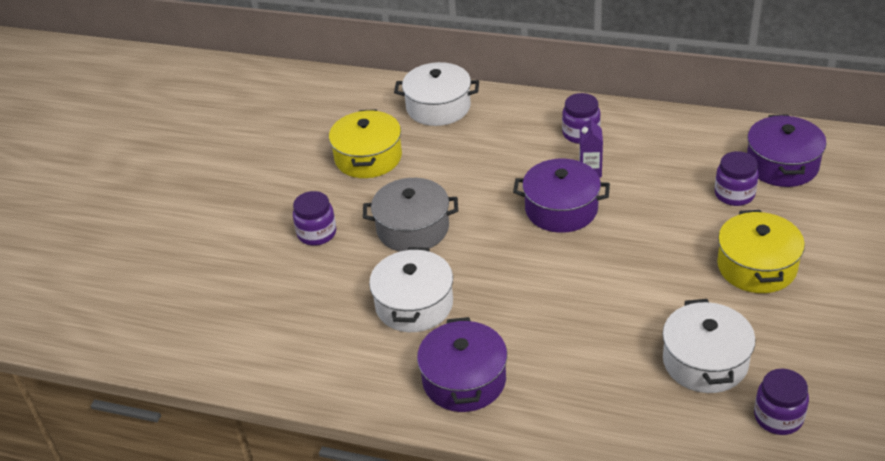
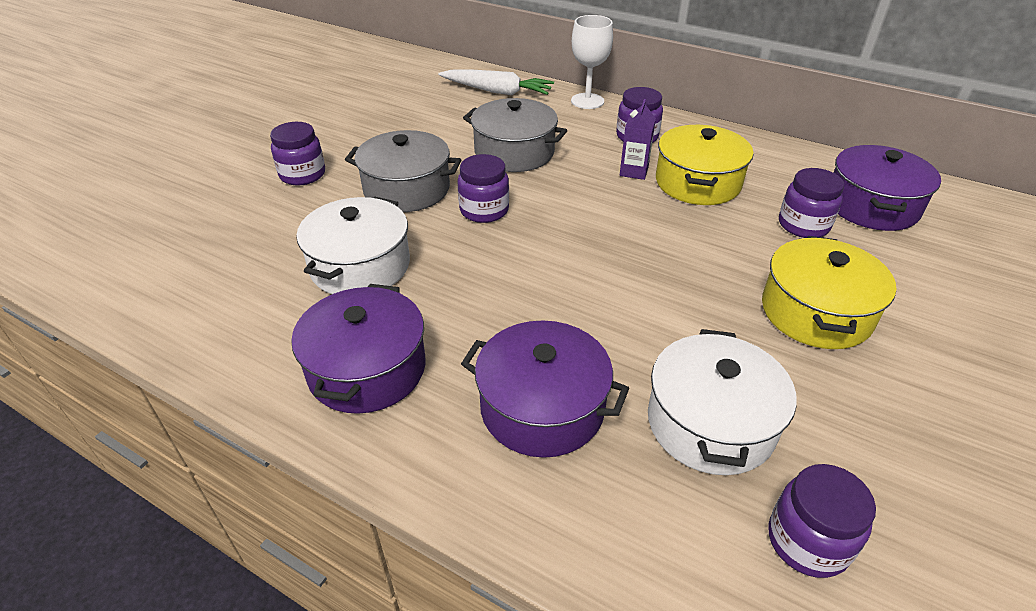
camera: 10 degrees right, 0 degrees up
yellow pot [329,109,402,178] -> yellow pot moved to [656,125,753,205]
white pot [394,62,479,126] -> white carrot [438,69,554,95]
purple pot [513,159,610,233] -> purple pot moved to [461,320,629,458]
none -> purple jar [458,154,509,223]
none -> grey pot [463,98,567,172]
none -> white goblet [571,15,613,109]

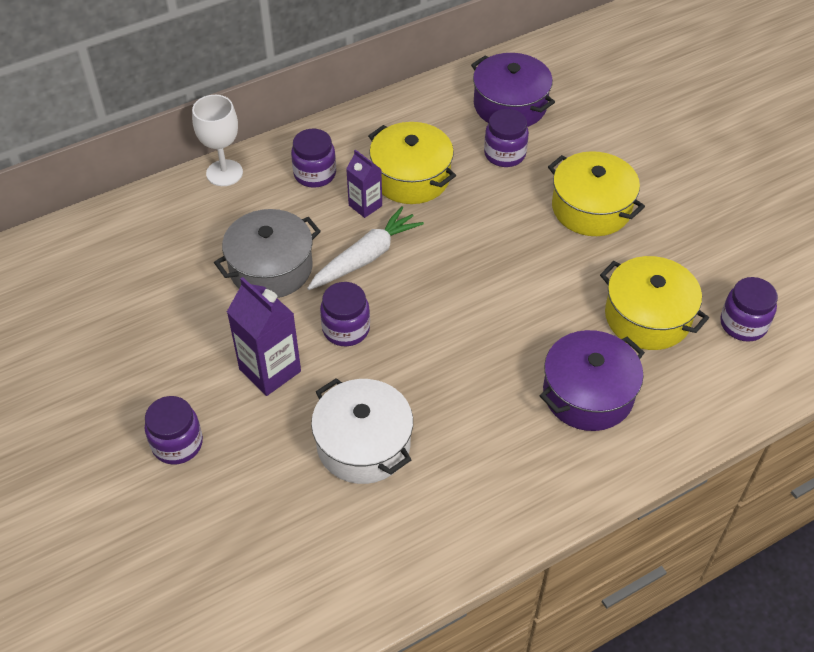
camera: 60 degrees left, 10 degrees up
purple pot [291,284,426,414] -> none
grey pot [345,130,461,212] -> purple carton [227,277,301,396]
white carrot [438,69,554,95] -> white carrot moved to [307,207,424,290]
white pot [648,329,797,475] -> yellow pot [600,256,709,350]

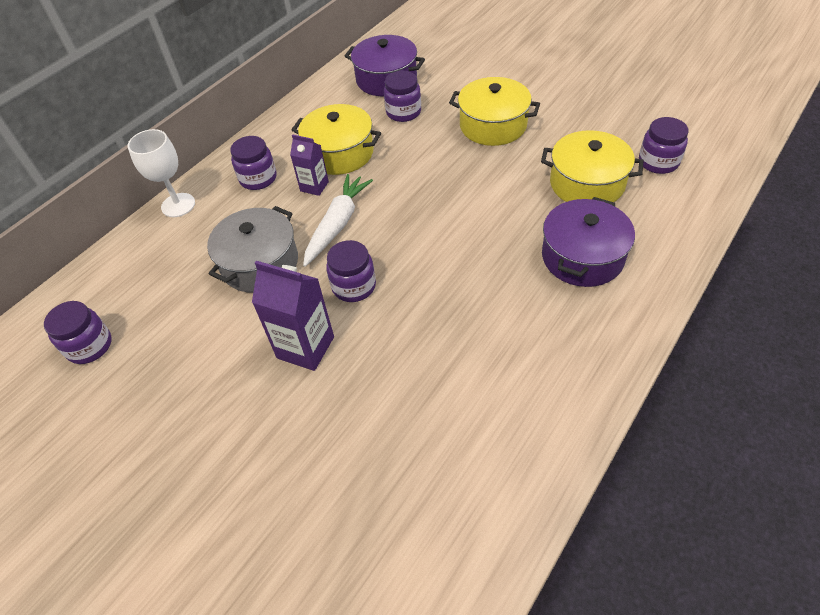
camera: 20 degrees left, 0 degrees up
purple jar [145,396,203,465] -> purple jar moved to [44,301,112,364]
white pot [311,378,413,484] -> none

